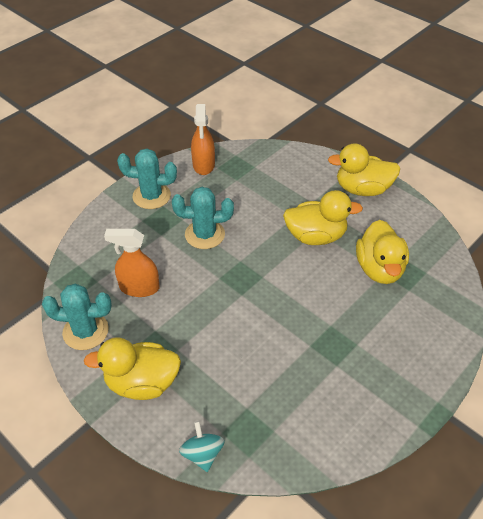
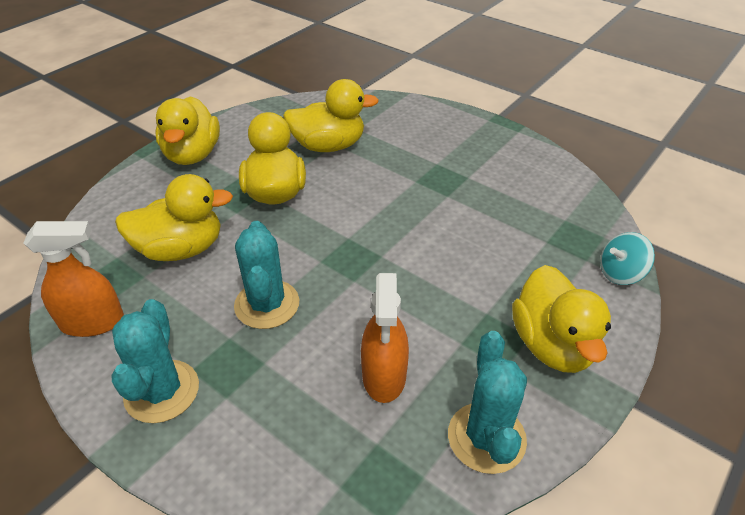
camera: 95 degrees left, 5 degrees down
none -> yellow duck [115,174,233,261]

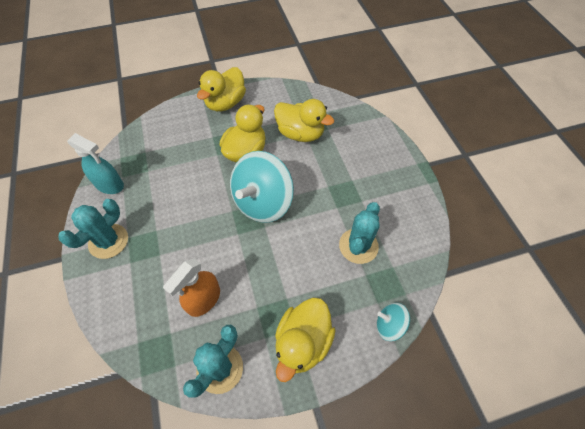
camera: 35 degrees right, 15 degrees up
orange spray bottle [24,221,124,337] -> turquoise spray bottle [67,133,124,194]
yellow duck [115,174,233,261] -> none
turquoise cactus [234,221,299,329] -> turquoise cactus moved to [339,202,380,264]
none -> turquoise spinning top [230,151,294,223]

